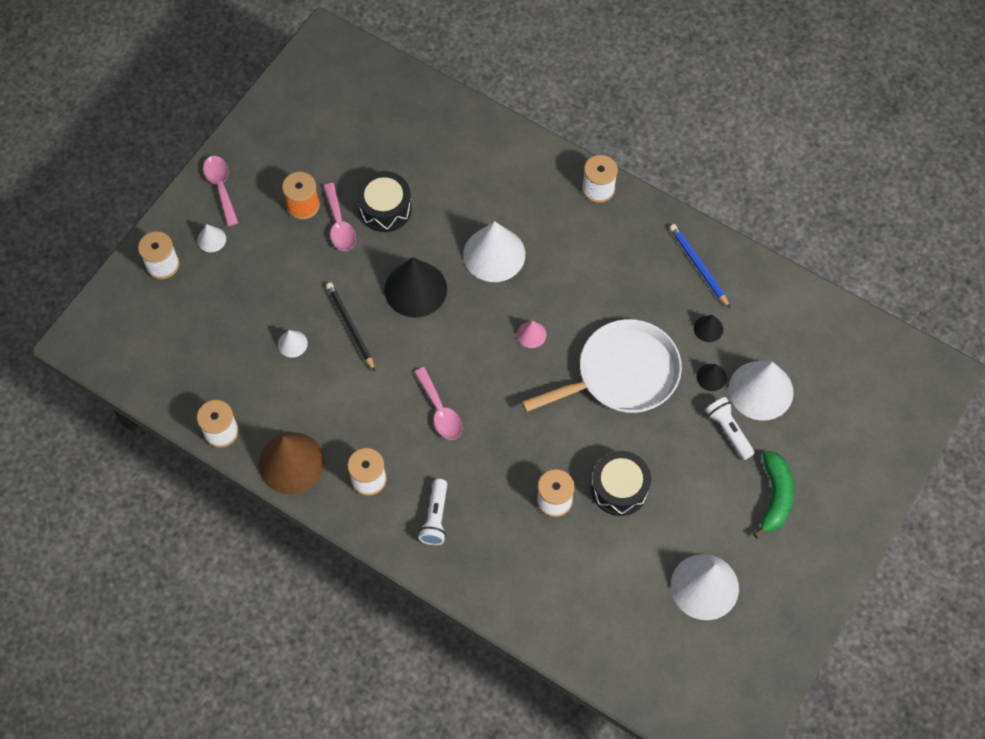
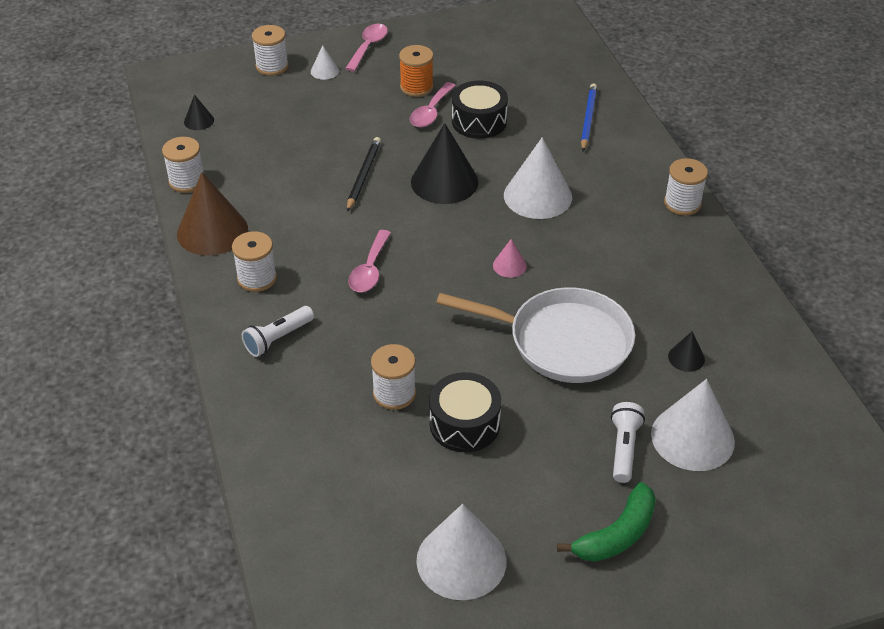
camera: 40 degrees right, 20 degrees down
white cone [278,330,308,357] -> none
blue pencil [670,224,730,308] -> blue pencil moved to [581,83,597,151]
black cone [697,364,727,391] -> black cone moved to [184,95,214,130]

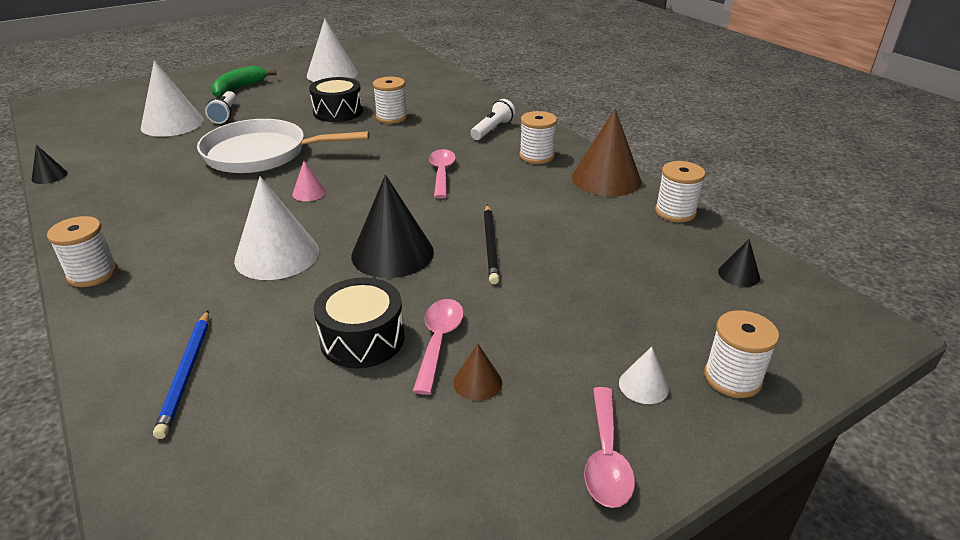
camera: 165 degrees right, 10 degrees down
orange spool [399,45,433,97] -> brown cone [454,344,502,401]
black cone [668,331,705,372] -> black cone moved to [32,145,68,184]

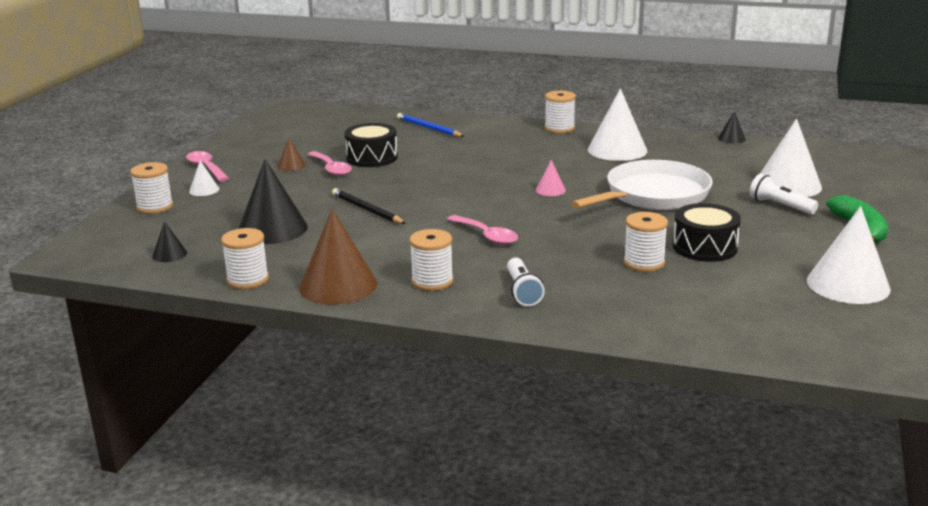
camera: 140 degrees right, 10 degrees down
white cone [234,176,319,280] -> white cone moved to [588,88,647,161]
black cone [351,175,434,278] -> black cone moved to [238,159,308,244]

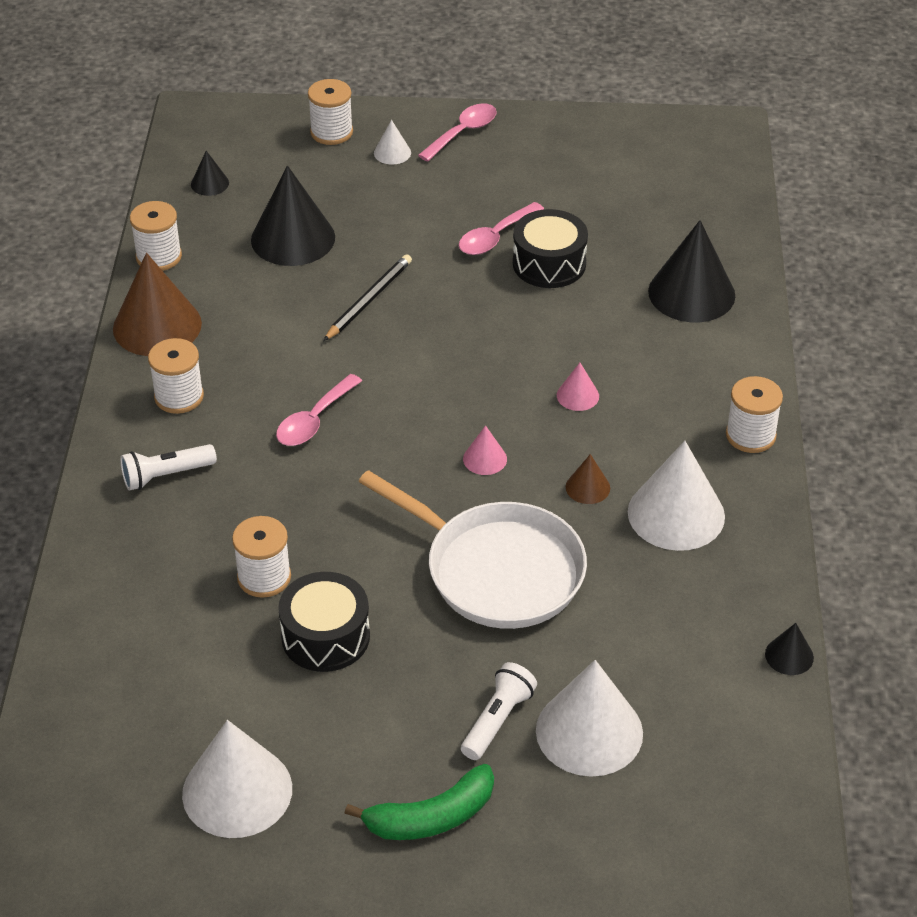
camera: 75 degrees right, 20 degrees up
brown cone [277,137,306,171] -> brown cone moved to [566,454,610,504]
blue pencil [397,113,465,137] -> black cone [648,220,735,322]
none -> pink cone [557,363,599,411]

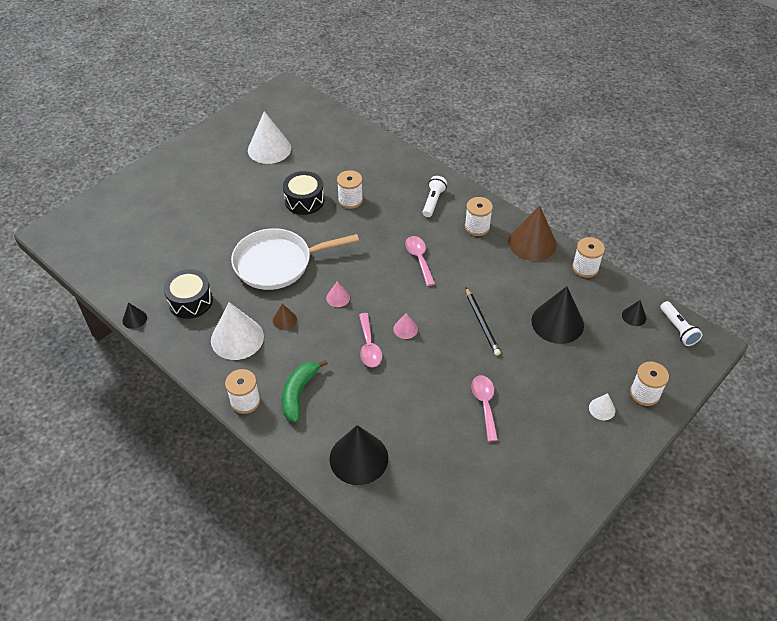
camera: 130 degrees right, 5 degrees up
green banana [345,764,494,840] -> green banana moved to [282,360,328,422]
pink spoon [418,103,497,161] -> pink spoon moved to [359,313,382,367]
white flashlight [461,662,537,760] -> white flashlight moved to [660,301,703,346]
black drum [513,209,588,288] -> black drum moved to [164,269,213,319]
white cone [536,660,643,777] -> none
pink cone [557,363,599,411] -> pink cone moved to [394,313,418,339]

